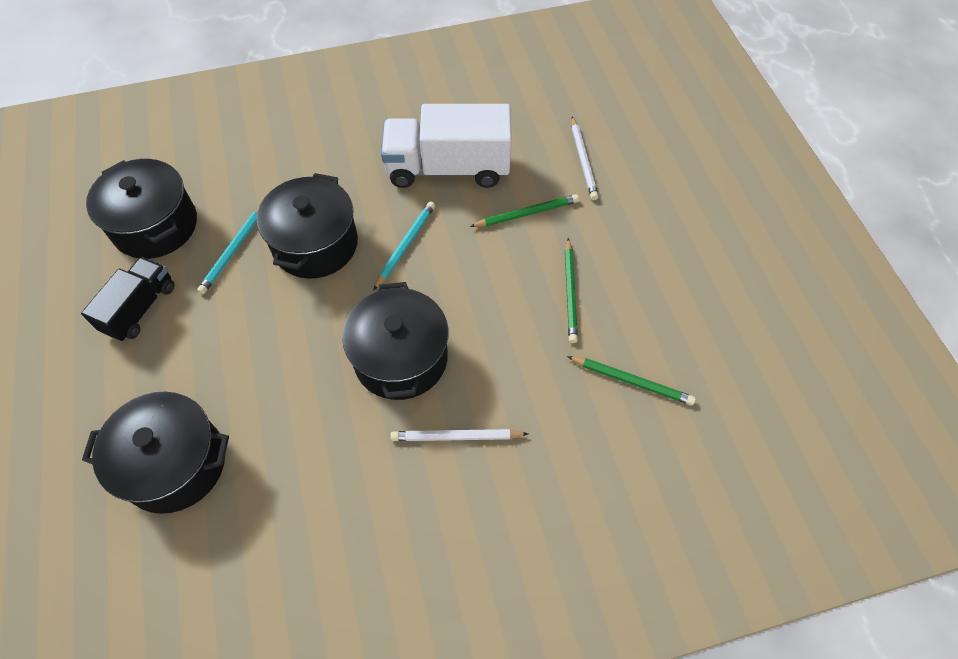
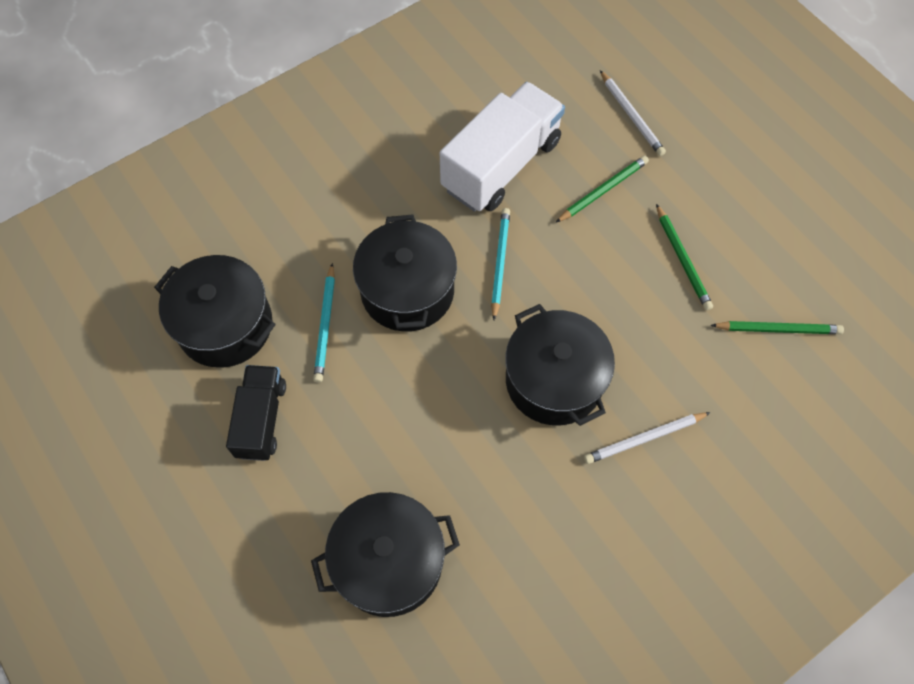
camera: 20 degrees left, 5 degrees up
white truck [381,104,512,188] -> white truck turned 150 degrees clockwise [440,82,565,212]

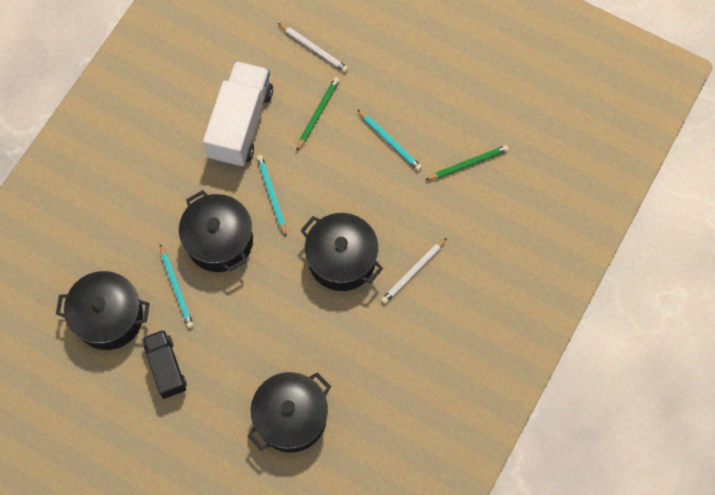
camera: 25 degrees left, 5 degrees up
green pencil [656,204,713,310] -> turquoise pencil [357,109,422,171]

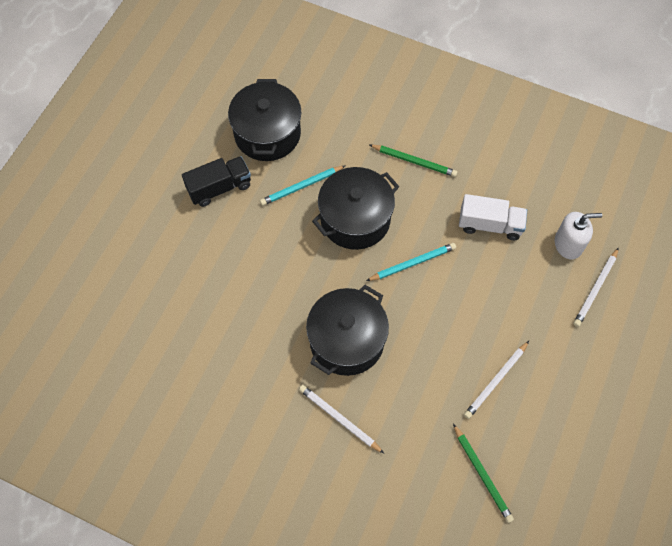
camera: 85 degrees right, 5 degrees down
white truck [203,61,273,167] -> white truck [459,194,527,240], size x0.60
black pot [248,372,331,453] -> none
green pencil [296,77,340,151] -> green pencil moved to [370,145,458,177]
turquoise pencil [357,109,422,171] -> white pencil [464,341,529,419]
none -> white soap dispenser [555,212,602,259]

